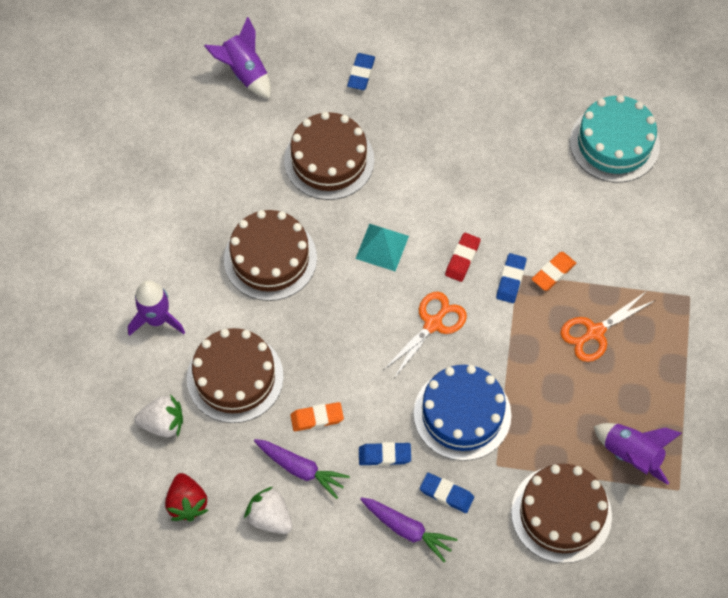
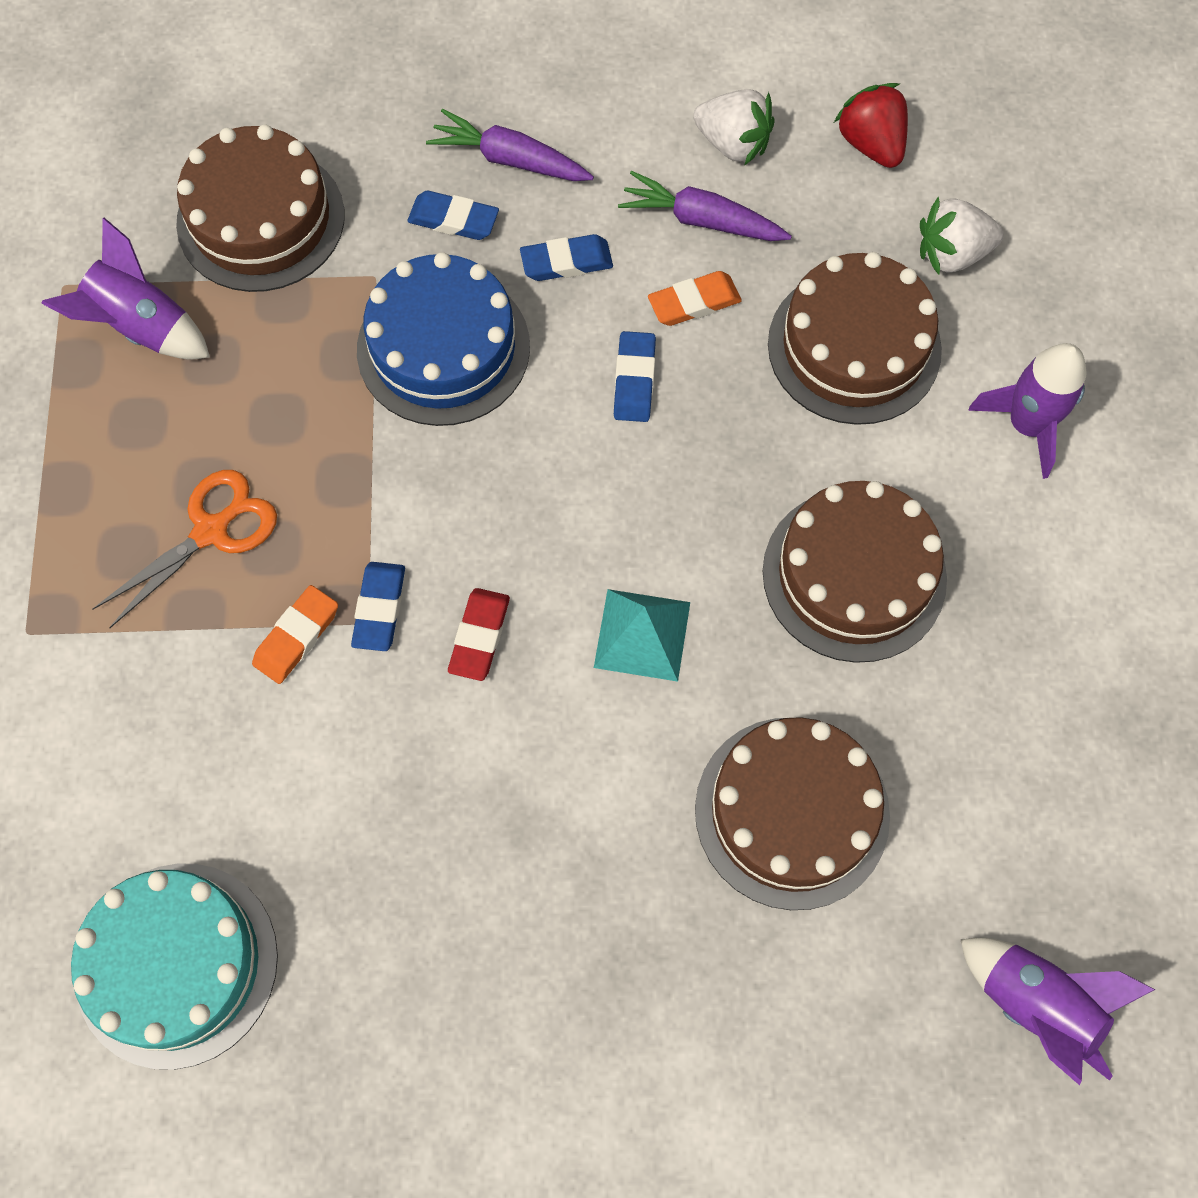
camera: 170 degrees right, 5 degrees up
blue eraser [347,53,375,90] -> blue eraser moved to [614,331,656,422]
orange scissors [384,292,467,378] -> none

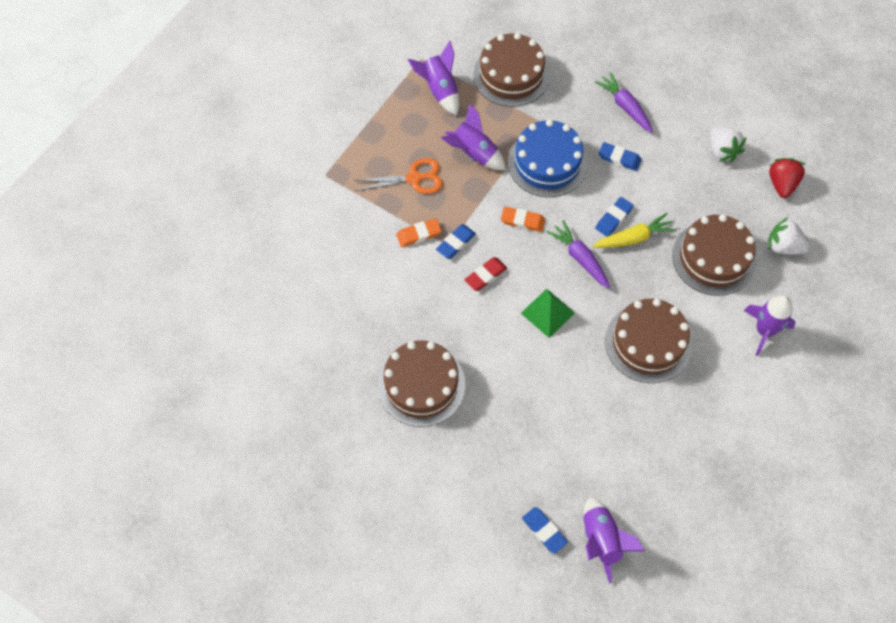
camera: 35 degrees right, 5 degrees down
turquoise cake [71,863,278,1070] -> none
blue eraser [407,191,499,240] -> blue eraser moved to [522,507,568,554]
turquoise pyramid [594,589,690,682] -> green pyramid [521,289,575,338]
purple carrot [618,171,792,241] -> purple carrot moved to [547,220,610,288]
orange eraser [648,271,742,326] -> orange eraser moved to [501,207,545,232]
brown cake [695,717,890,910] -> brown cake moved to [378,340,465,427]
none -> purple rocket [441,103,506,170]
none -> yellow carrot [593,213,676,248]

